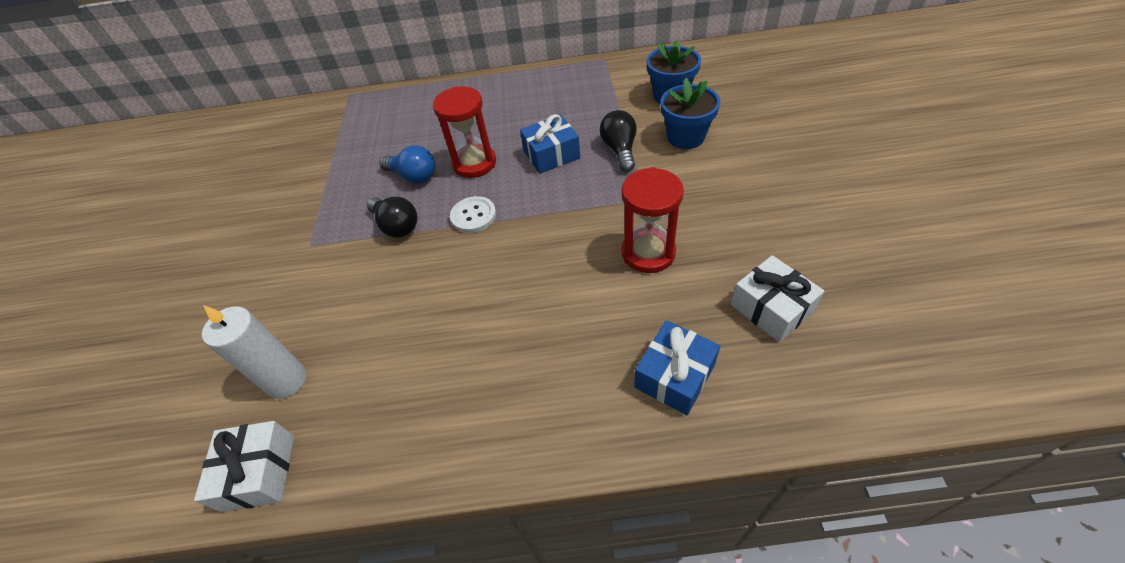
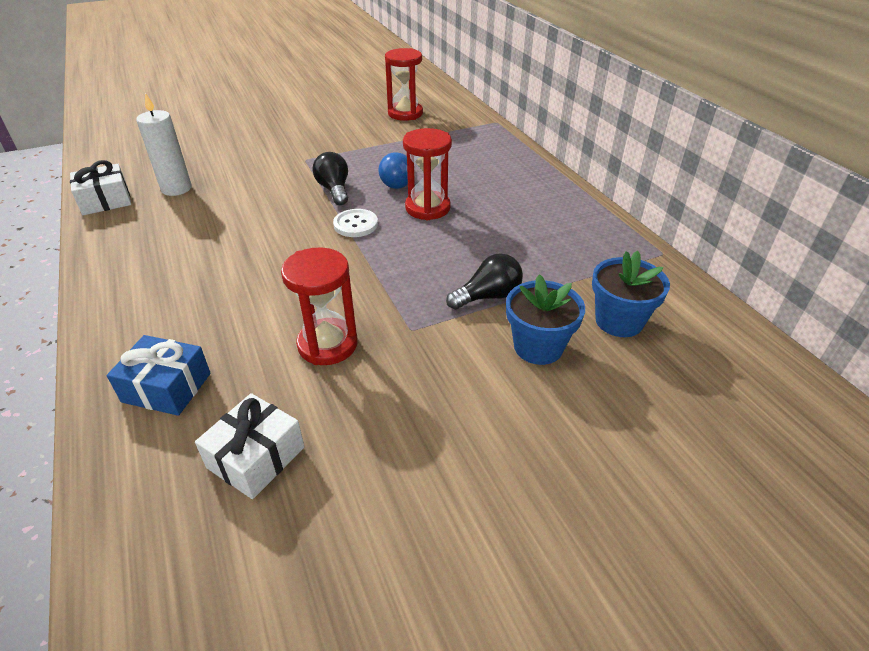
camera: 65 degrees right, 10 degrees down
black light bulb [367,197,417,237] -> black light bulb turned 135 degrees clockwise [313,152,348,205]
blue gift [520,114,580,174] -> none
none -> red hourglass [385,48,423,121]

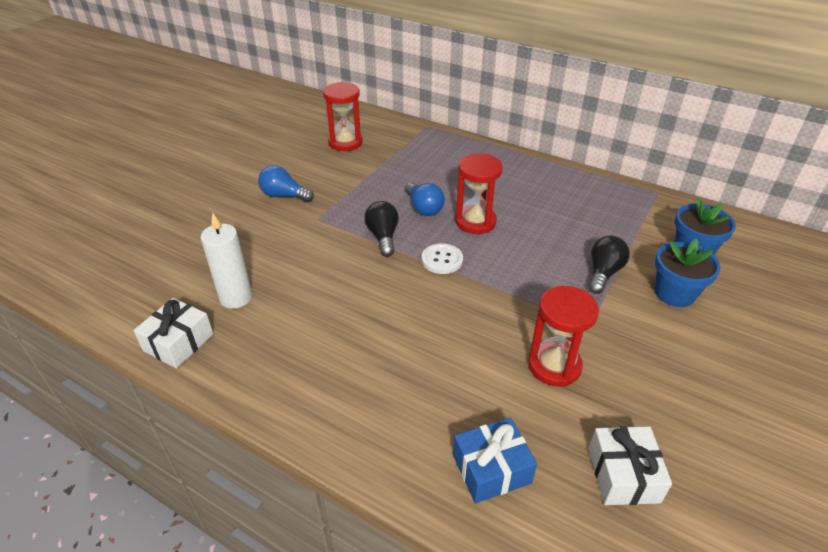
camera: 35 degrees left, 0 degrees up
black light bulb [313,152,348,205] -> black light bulb turned 45 degrees clockwise [364,201,399,257]
none -> blue light bulb [258,165,314,202]

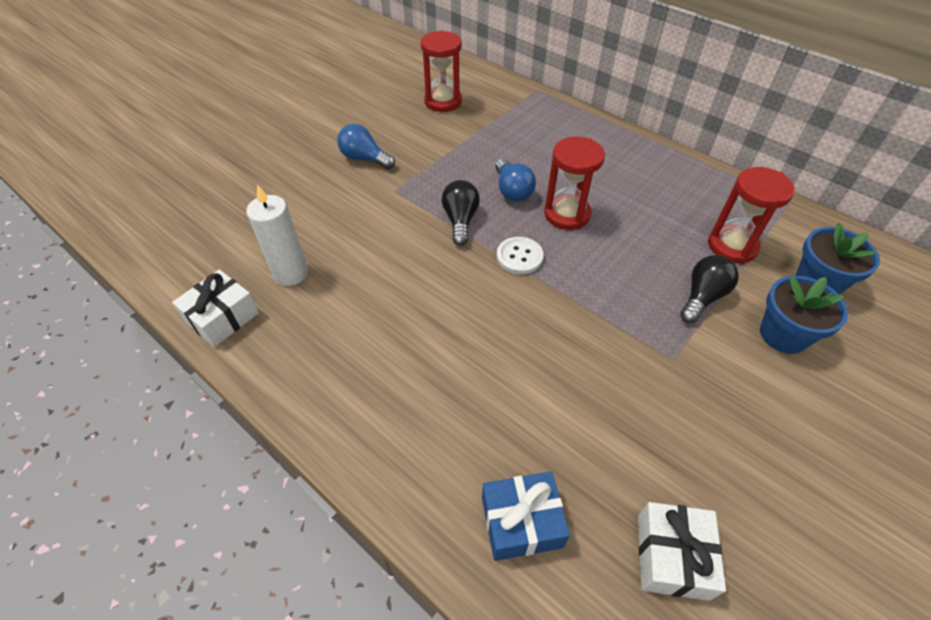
camera: 10 degrees right, 10 degrees up
red hourglass [528,286,599,387] -> red hourglass moved to [708,167,795,264]

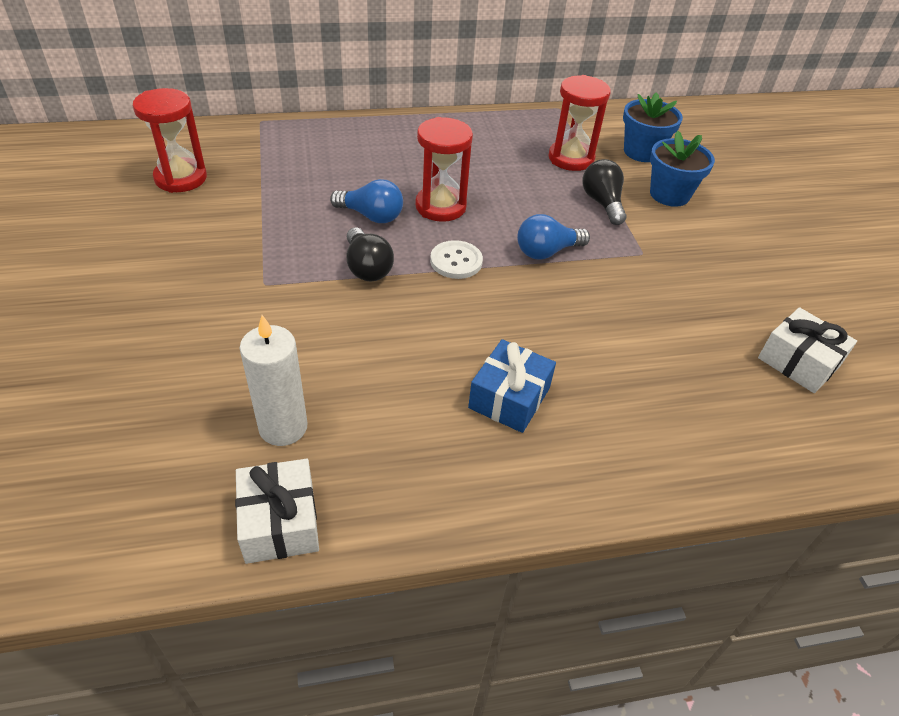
camera: 55 degrees left, 5 degrees down
blue light bulb [337,124,395,169] -> blue light bulb moved to [517,214,590,260]
black light bulb [442,180,480,246] -> black light bulb turned 150 degrees counterclockwise [347,227,394,281]
blue gift [482,471,570,561] -> blue gift moved to [468,339,556,433]

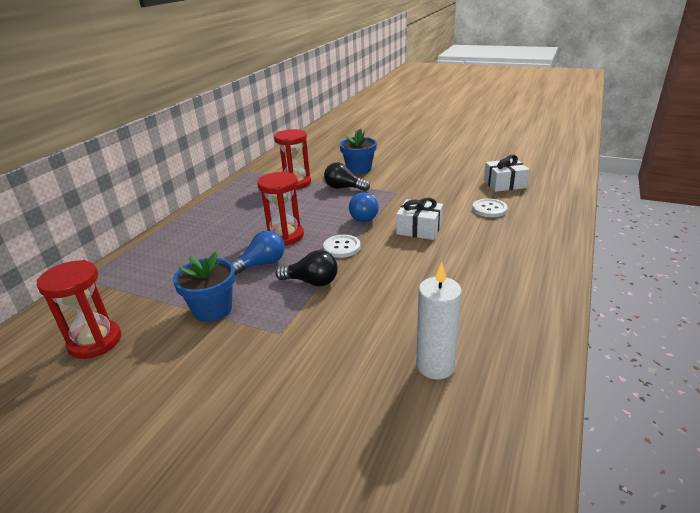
camera: 50 degrees left, 15 degrees down
white gift [235,459,319,564] -> white gift moved to [396,198,443,240]
blue gift [468,339,556,433] -> none
blue flower pot [623,92,683,162] -> blue flower pot moved to [173,252,235,322]
none -> white button [472,199,508,217]

